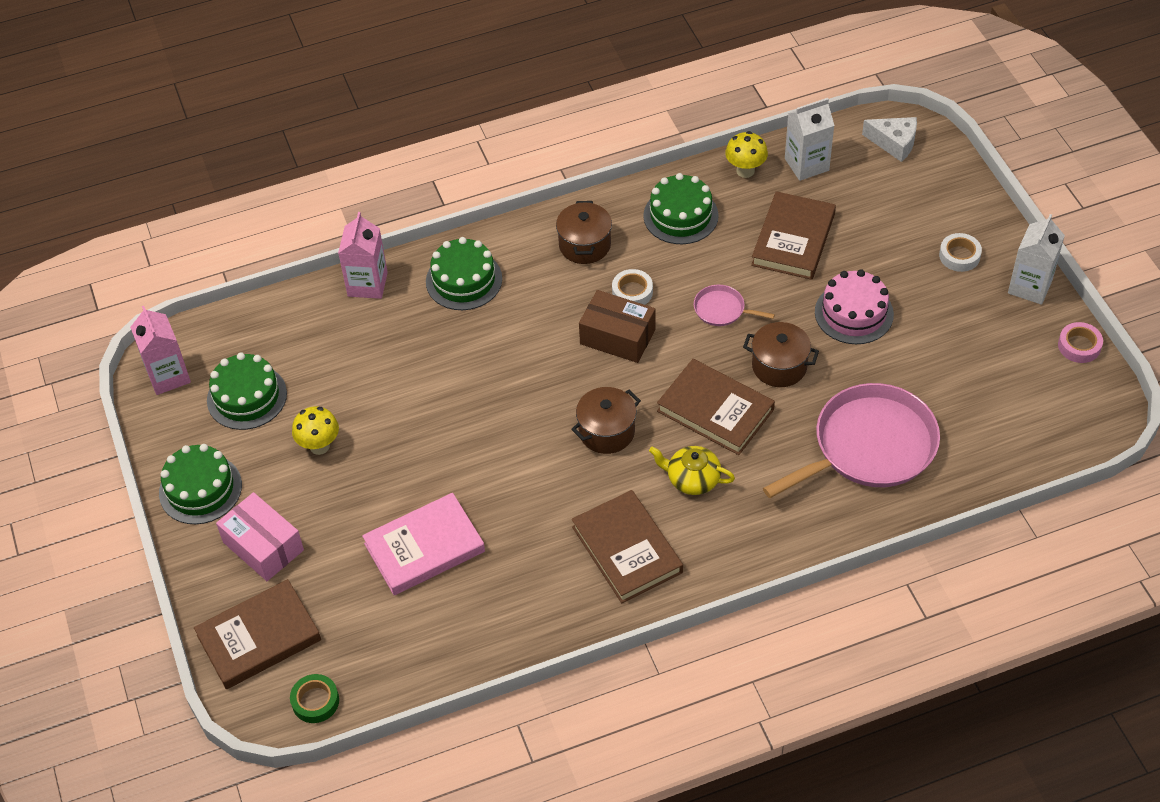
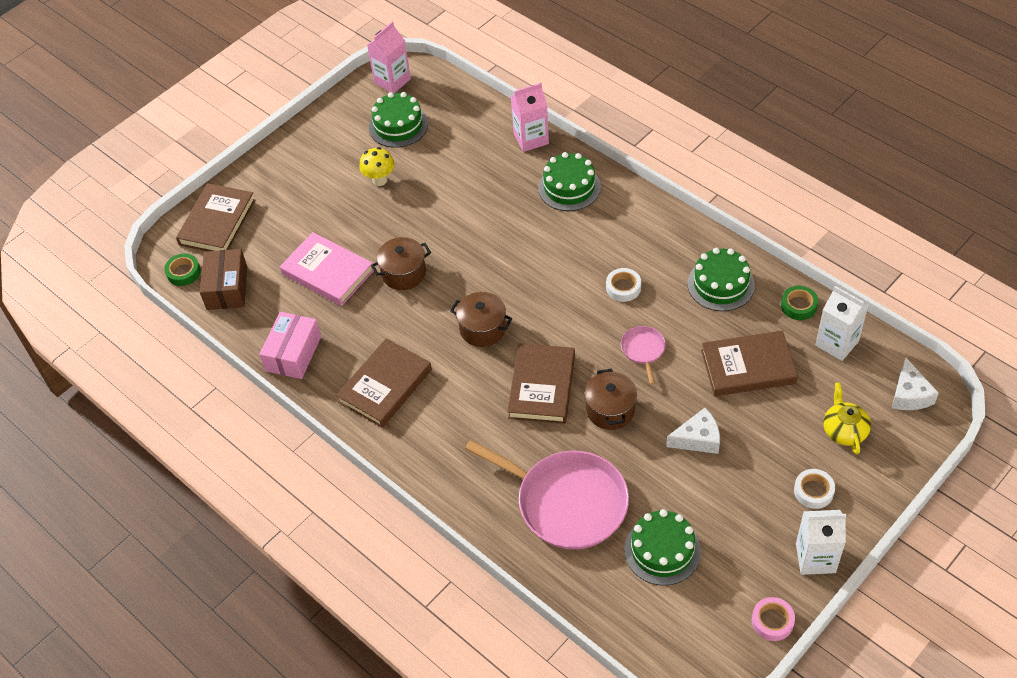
camera: 65 degrees right, 0 degrees up
green cake [159,444,242,524] -> green cake moved to [624,509,701,586]
brown book [194,579,321,689] -> brown book turned 75 degrees clockwise [176,183,255,251]
pink box [216,492,304,581] -> pink box moved to [259,312,321,379]
brown pot [556,201,612,264] -> brown pot moved to [371,237,431,290]
brown box [579,290,655,363] -> brown box moved to [200,249,247,310]
yellow teapot [649,446,735,495] -> yellow teapot moved to [823,382,871,454]
yellow mushroom [725,131,768,178] -> green tape [781,286,818,320]
pink cake [815,269,894,344] -> white cheese [666,407,720,454]

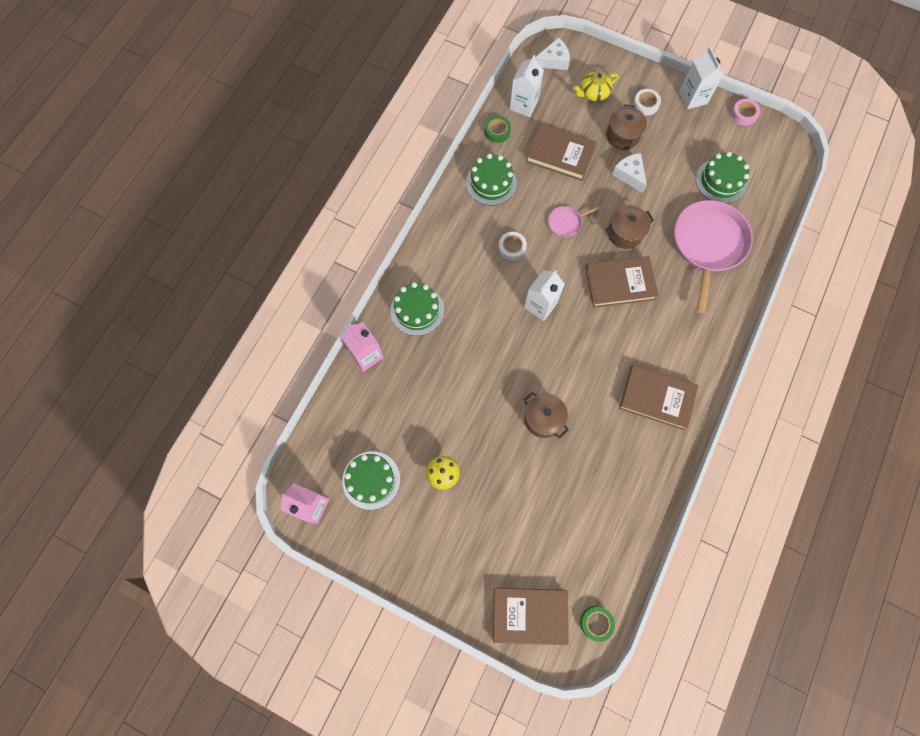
camera: 110 degrees left, 20 degrees up
brown box [200,249,247,310] -> none
pink box [259,312,321,379] -> none
pink book [280,232,374,306] -> none
brown pot [450,292,512,347] -> brown pot moved to [606,104,647,150]
brown book [701,331,798,396] -> brown book turned 45 degrees counterclockwise [526,124,597,181]
none -> white carton [524,270,565,321]

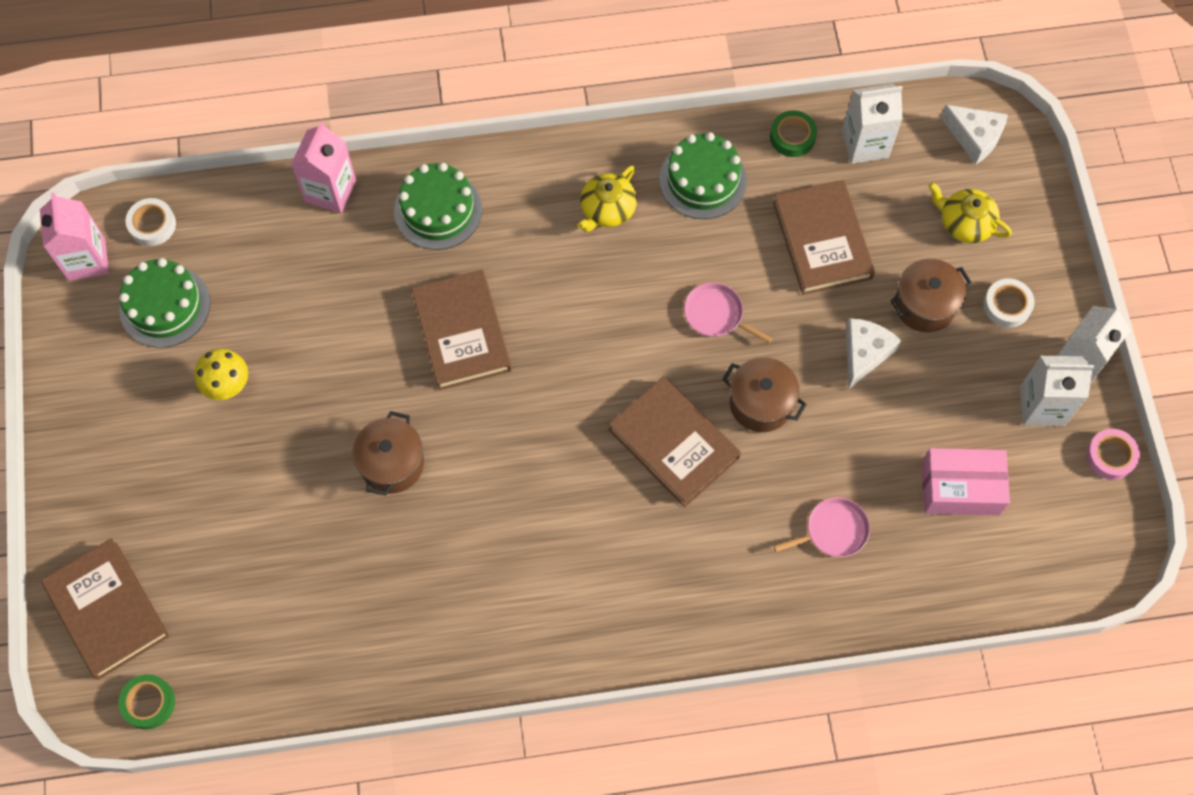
camera: 55 degrees right, 5 degrees down
white tape [499,232,527,260] -> white tape moved to [126,198,176,246]
white carton [524,270,565,321] -> white carton moved to [1020,356,1095,426]
brown book [619,364,698,430] -> brown book moved to [411,270,512,390]
pink pan [674,200,753,314] -> pink pan [774,497,870,557], size x0.44
green cake [696,152,749,204] -> pink box [922,448,1010,515]
none -> yellow teapot [578,165,637,232]

